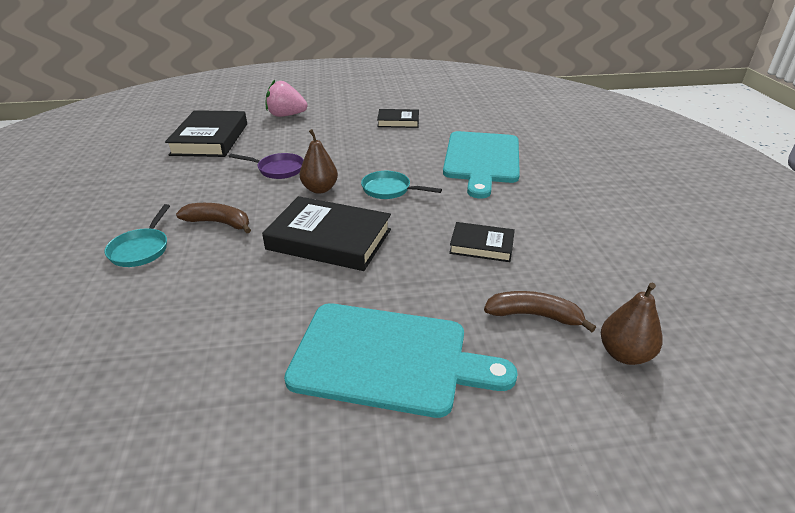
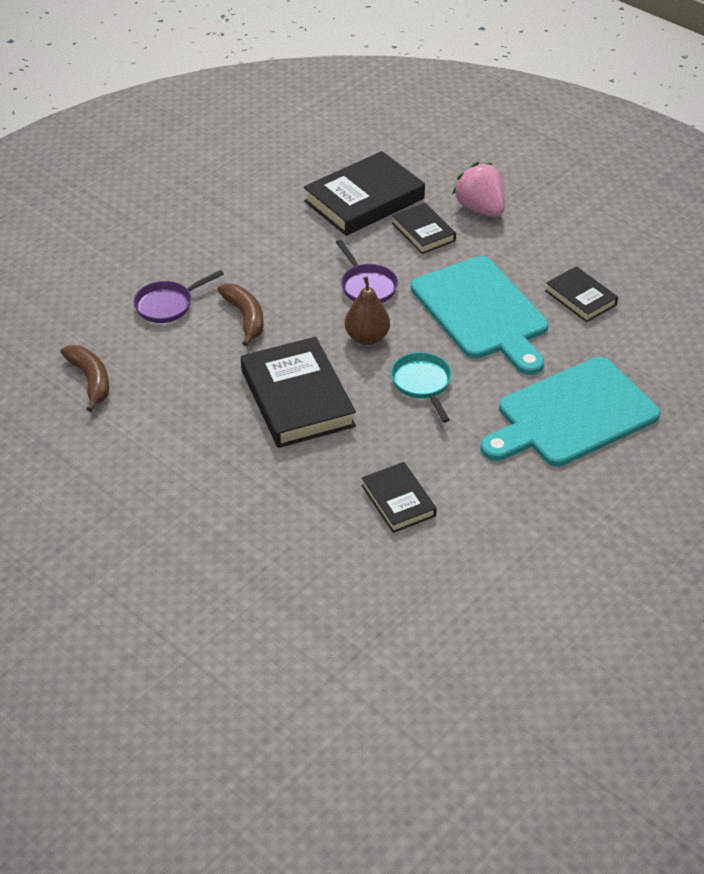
camera: 50 degrees right, 10 degrees up
turquoise pan [104,204,170,267] -> purple pan [133,270,224,323]
turquoise cutting board [284,303,518,418] -> turquoise cutting board moved to [411,256,548,375]
brown banana [484,291,596,332] -> brown banana moved to [61,345,109,412]
brown pear [601,283,663,365] -> none
none -> black book [392,203,456,254]

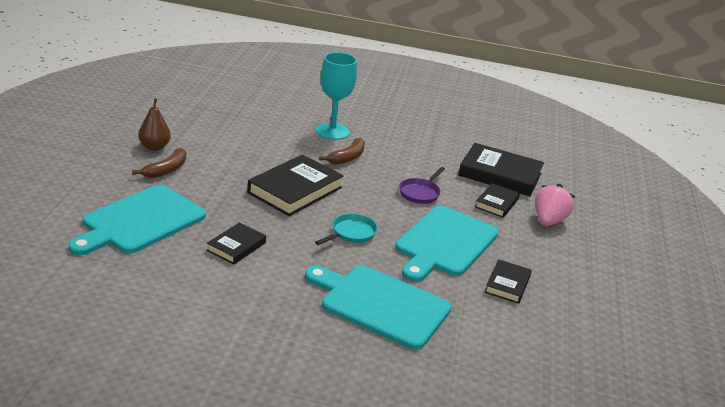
camera: 55 degrees right, 15 degrees down
brown banana [61,345,109,412] -> brown banana moved to [132,148,186,178]
purple pan [133,270,224,323] -> turquoise goblet [316,52,357,140]
brown pear [345,276,390,345] -> brown pear moved to [138,98,171,151]
none -> turquoise cutting board [68,185,206,255]

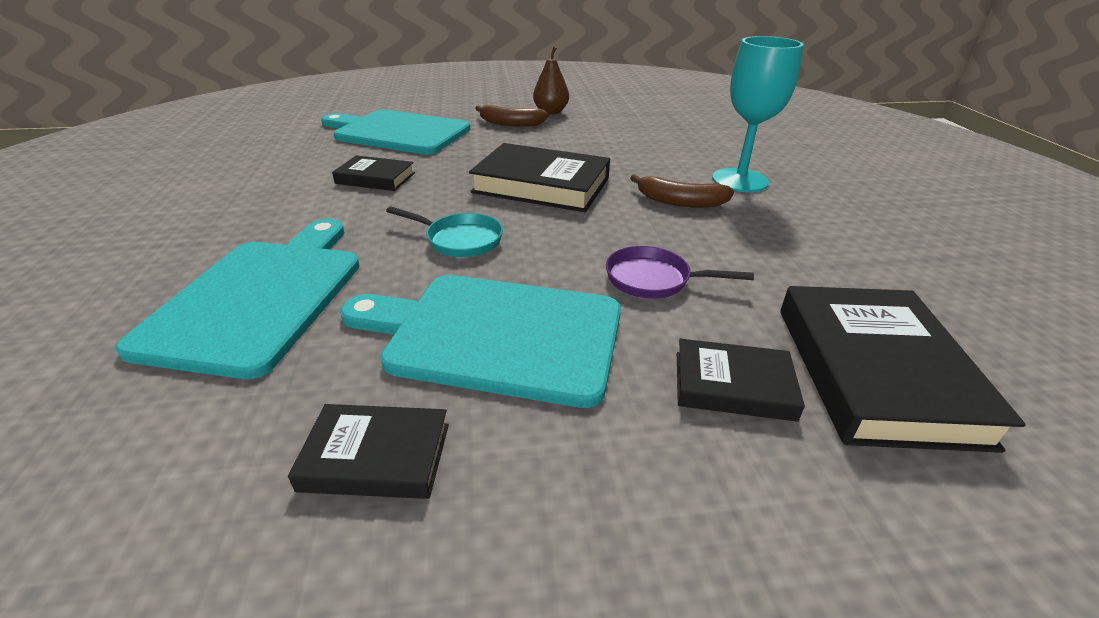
camera: 75 degrees right, 5 degrees up
pink strawberry [535,184,575,226] -> none

